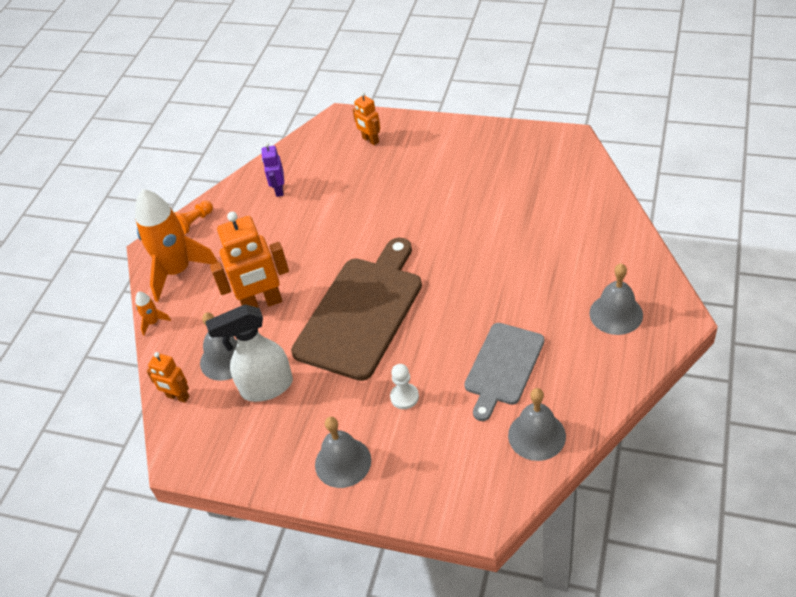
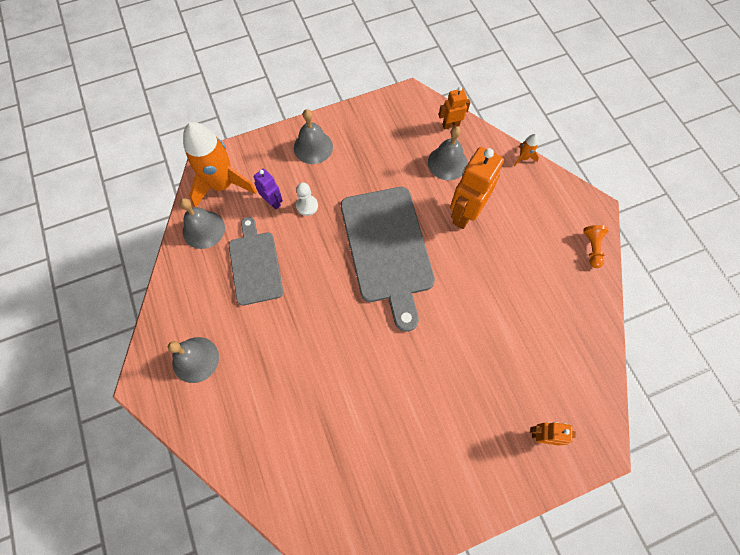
camera: 135 degrees right, 20 degrees up
orange rocket [135,189,218,302] -> orange rocket moved to [183,122,257,207]
white spray bottle [205,304,293,402] -> none
purple robot [261,143,284,197] -> purple robot moved to [253,168,283,209]
brown cutting board [291,238,422,381] -> grey cutting board [341,187,435,332]

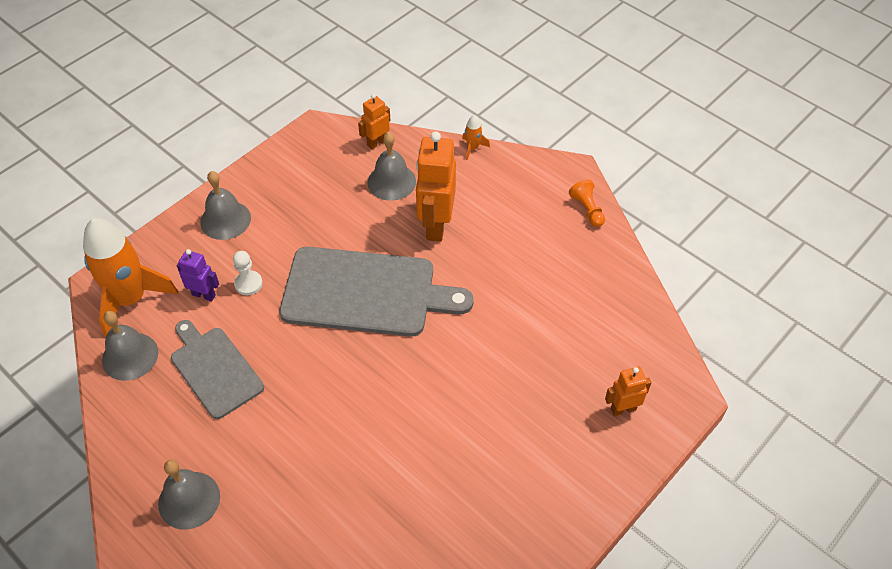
camera: 25 degrees left, 15 degrees down
grey cutting board [341,187,435,332] -> grey cutting board turned 45 degrees counterclockwise [279,247,474,337]

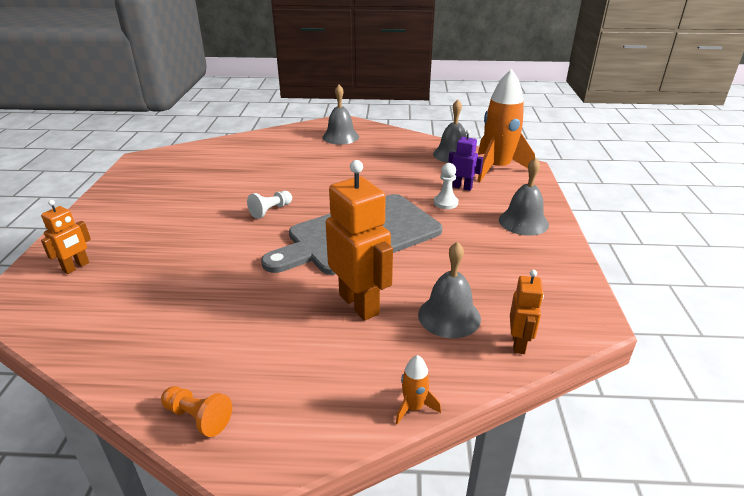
camera: 140 degrees right, 20 degrees down
grey cutting board [171,320,264,419] -> none
purple robot [177,249,219,301] -> purple robot turned 135 degrees counterclockwise [448,130,483,191]
none -> white pawn [247,191,292,219]

